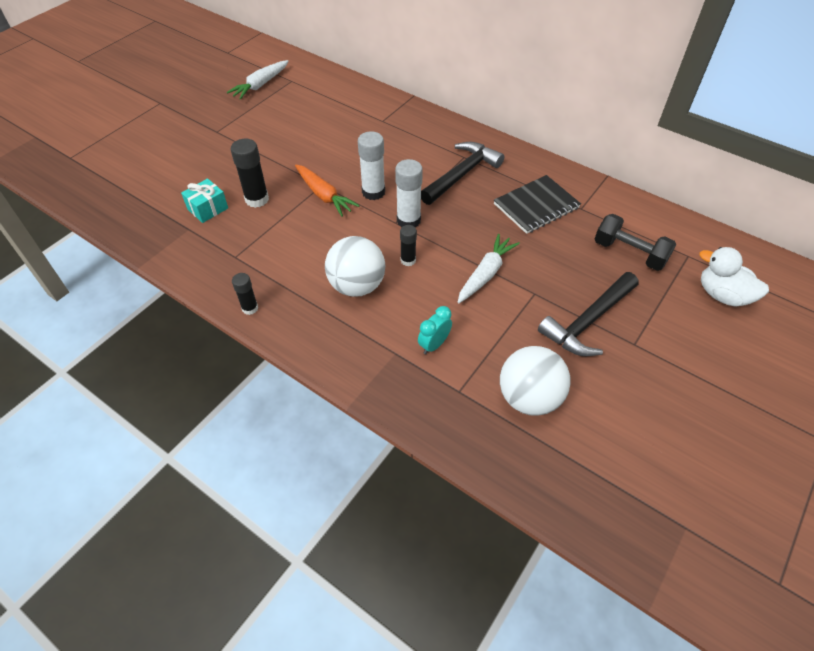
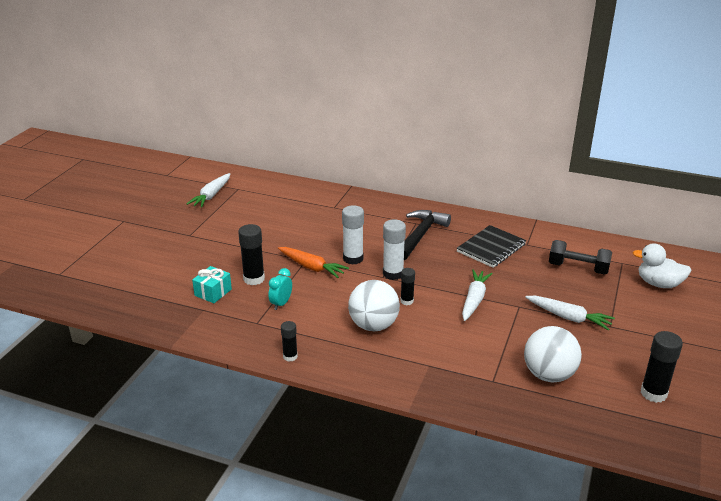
camera: 15 degrees left, 20 degrees down
turquoise clock [418,306,452,354] -> turquoise clock moved to [268,268,292,310]
black hammer [538,272,639,356] -> white carrot [525,296,615,331]
none -> black glue stick [641,331,683,403]

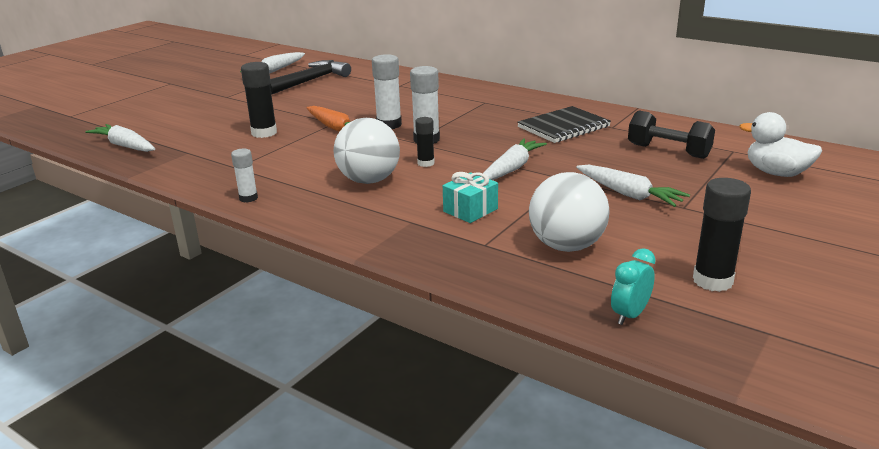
camera: 15 degrees right, 5 degrees down
turquoise gift [192,266,232,303] -> turquoise gift moved to [443,172,498,223]
turquoise clock [268,268,292,310] -> turquoise clock moved to [611,248,656,325]
black glue stick [281,321,298,362] -> white glue stick [231,149,258,203]
black hammer [404,210,451,260] -> black hammer moved to [270,60,351,95]
none -> white carrot [85,124,155,152]

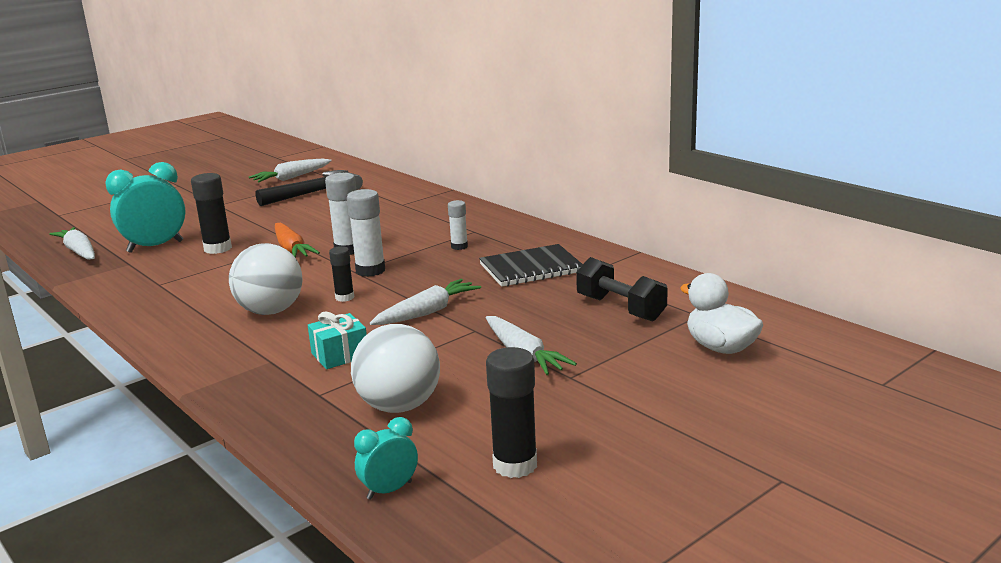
camera: 15 degrees right, 5 degrees down
white glue stick [231,149,258,203] -> white glue stick moved to [448,200,468,250]
none -> turquoise clock [105,162,186,253]

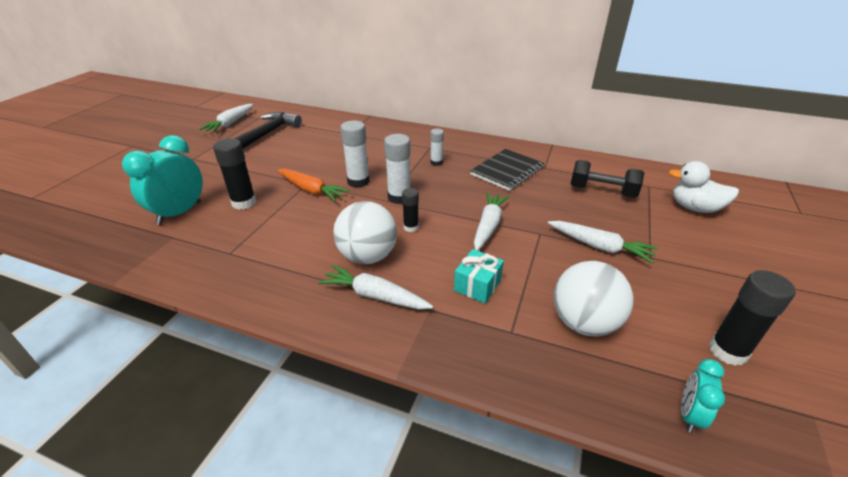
camera: 30 degrees left, 15 degrees up
white carrot [49,227,95,260] -> white carrot moved to [318,265,433,309]

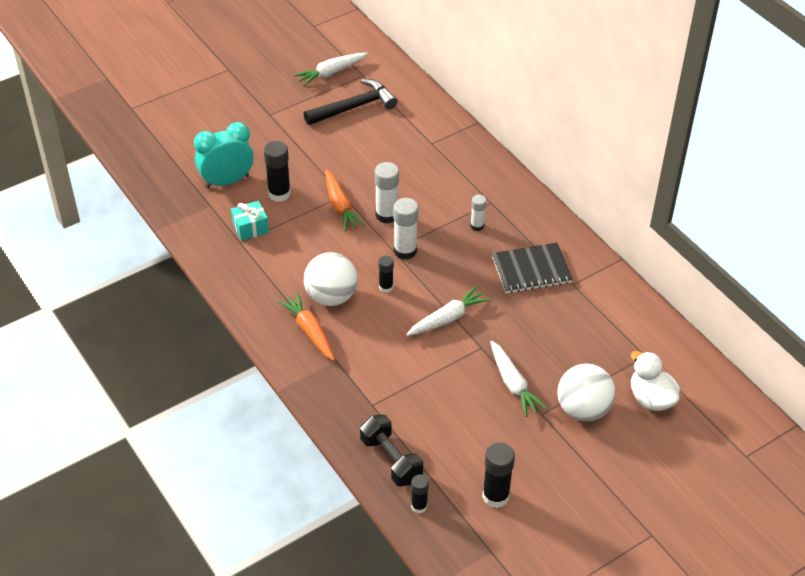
camera: 35 degrees right, 10 degrees up
white carrot [318,265,433,309] -> orange carrot [277,292,335,361]
turquoise gift [454,249,504,303] -> turquoise gift moved to [231,201,269,241]
white ball [553,261,633,337] -> white ball moved to [557,364,616,421]
black dumbbell [571,160,644,198] -> black dumbbell moved to [360,414,423,486]
turquoise clock [681,359,725,433] -> black glue stick [411,474,429,513]

